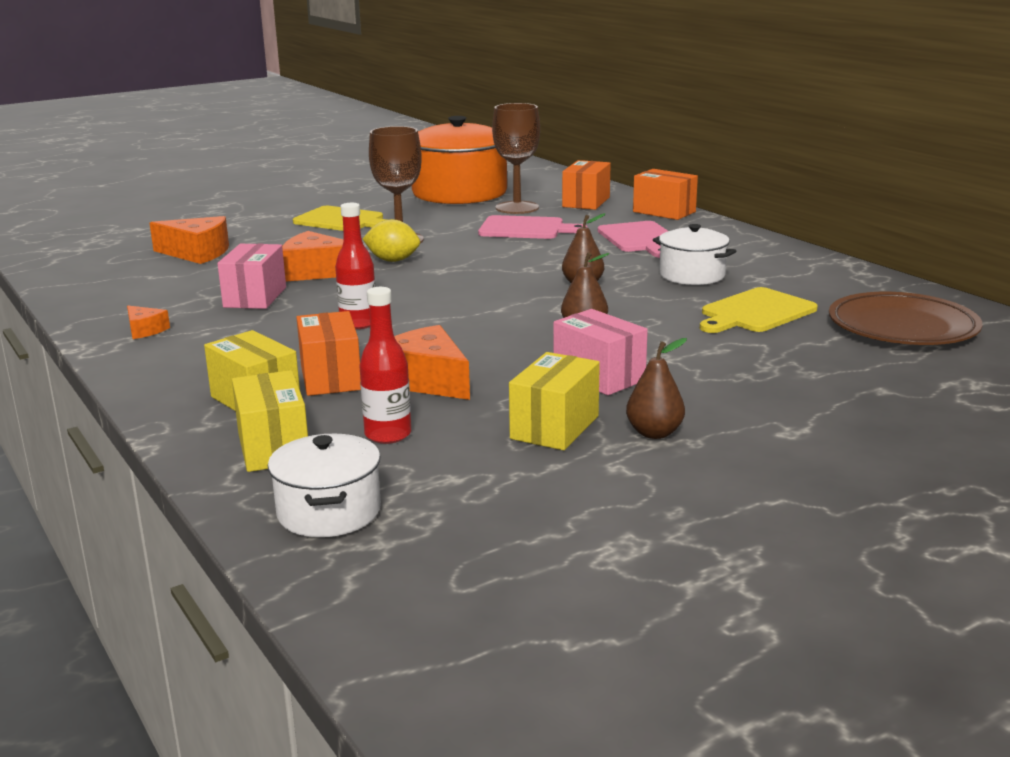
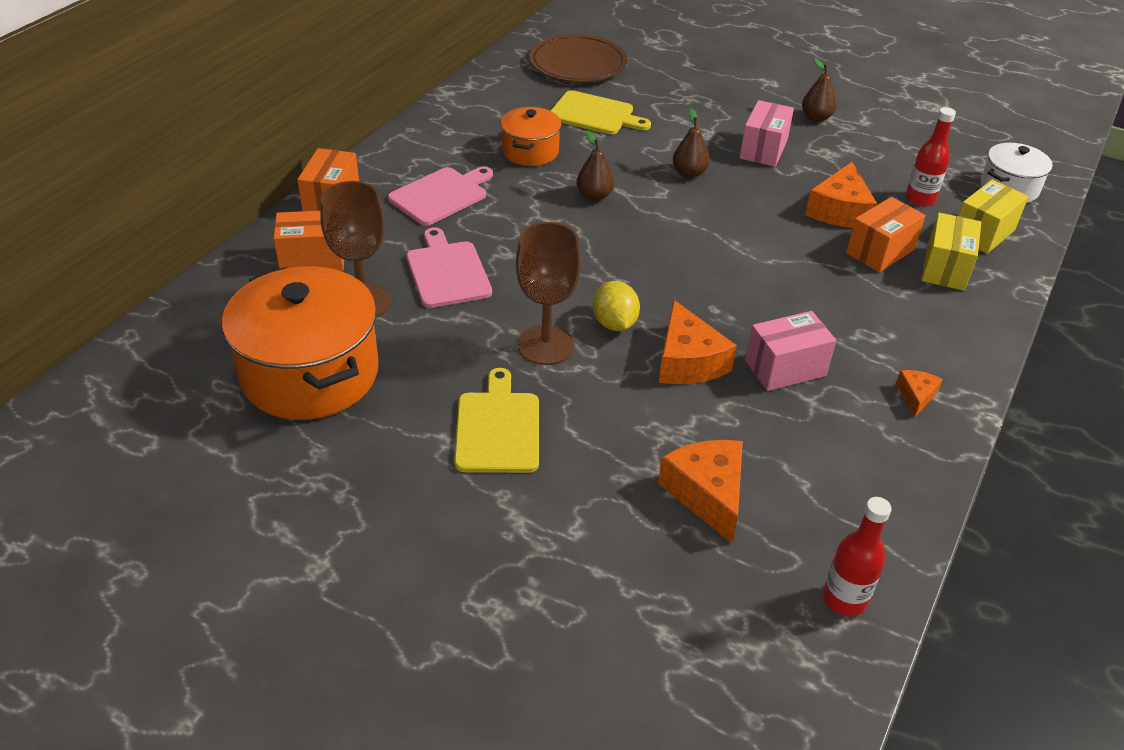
camera: 120 degrees left, 20 degrees up
red bottle [335,203,375,329] -> red bottle moved to [823,497,892,616]
yellow box [509,352,600,450] -> none
white pot [653,224,736,285] -> orange pot [501,107,561,166]

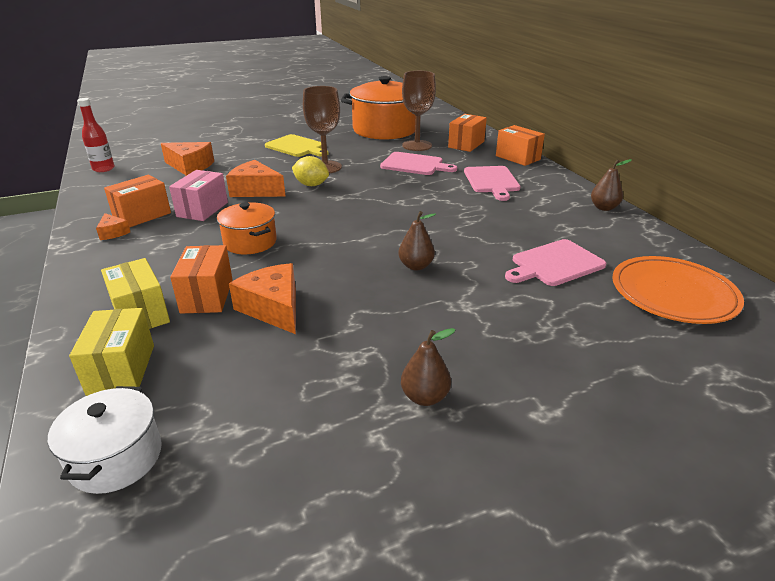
camera: 130 degrees right, 10 degrees down
orange pot [501,107,561,166] -> orange pot moved to [217,202,277,254]
brown plate [529,34,628,83] -> orange plate [612,256,744,324]
yellow cutting board [551,90,651,134] -> pink cutting board [505,239,606,286]
brown pear [576,131,615,201] -> brown pear moved to [591,159,632,211]
pink box [740,100,794,167] -> none
red bottle [906,107,956,206] -> none
none -> orange box [104,175,171,228]

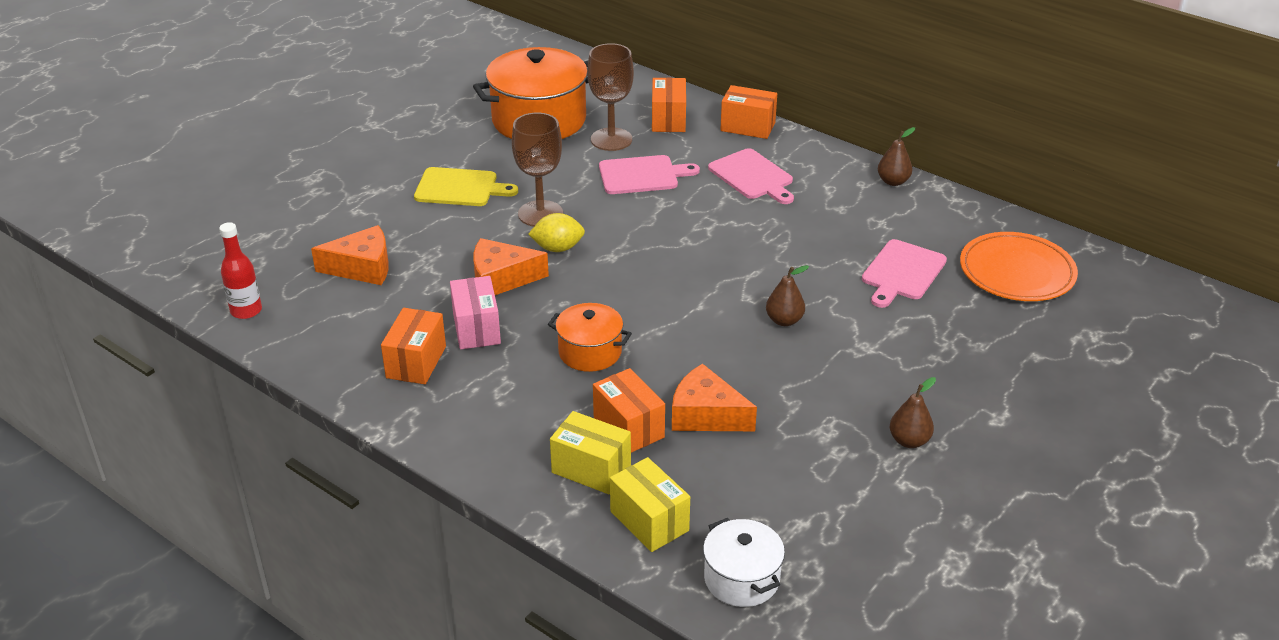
camera: 30 degrees left, 5 degrees up
orange cheese [96,213,130,240] -> none

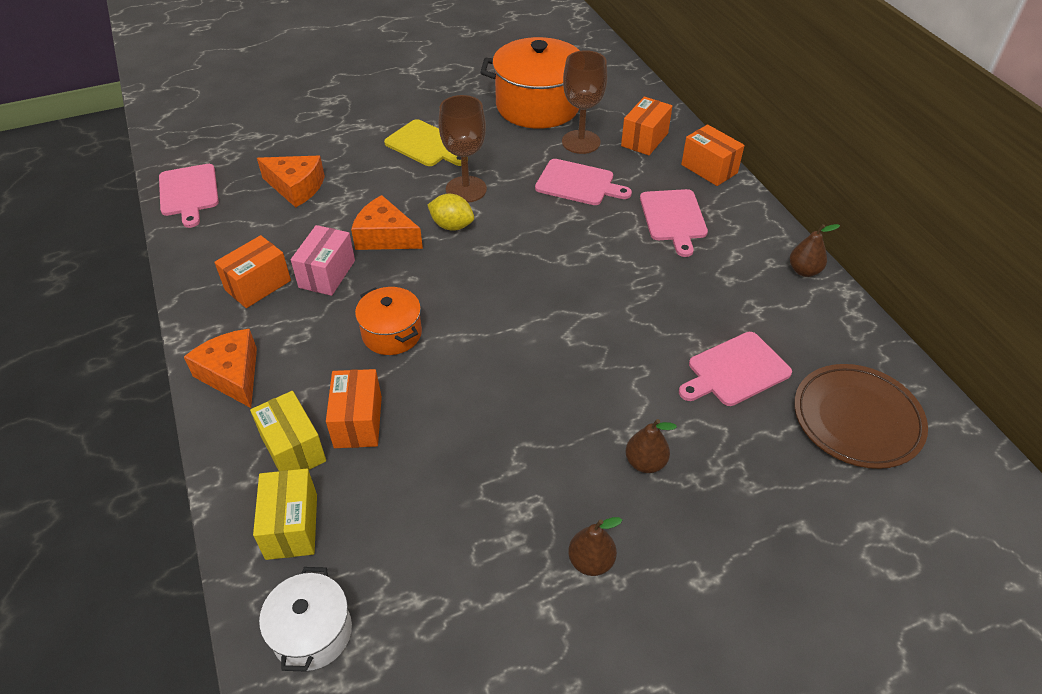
camera: 30 degrees right, 10 degrees up
red bottle [219,222,262,319] -> pink cutting board [159,164,219,228]
orange cheese [672,363,757,431] -> orange cheese moved to [184,329,257,408]
brown pear [766,265,809,326] -> brown pear moved to [626,419,677,473]
orange plate [960,232,1078,301] -> brown plate [794,364,928,469]

